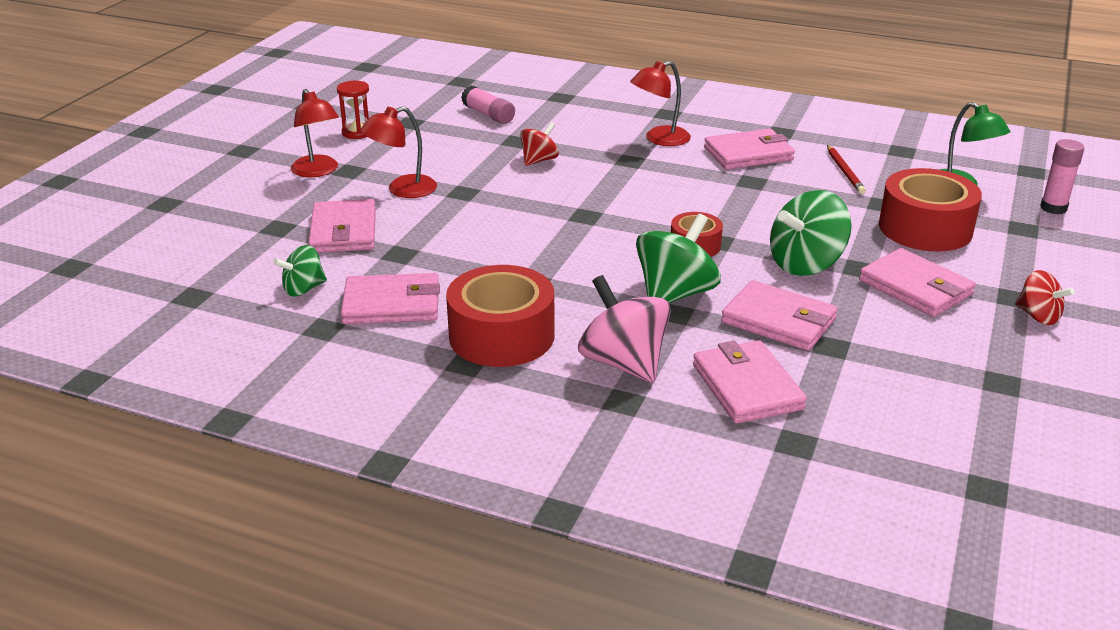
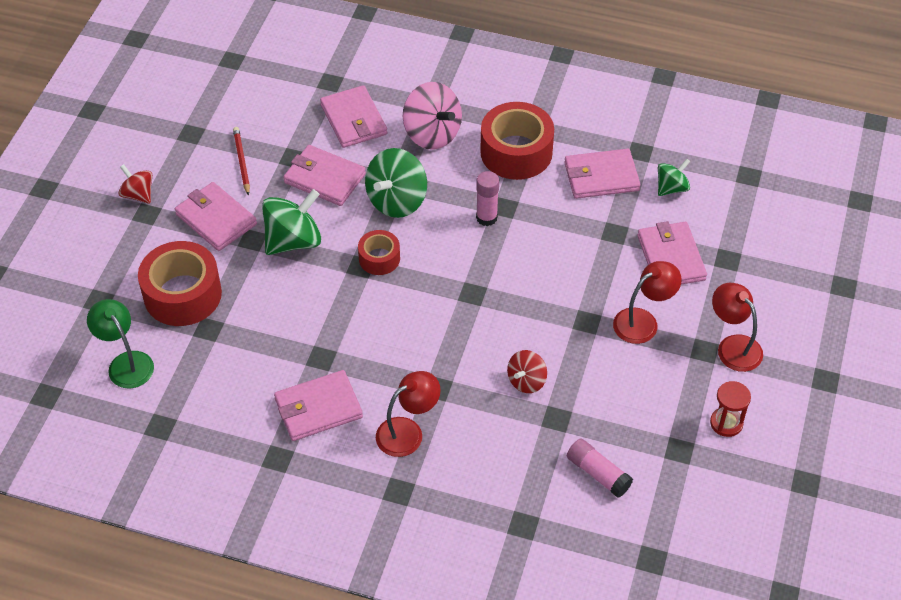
camera: 175 degrees right, 20 degrees up
red pencil [827,145,866,194] -> red pencil moved to [233,127,250,196]
pink glue stick [1040,139,1085,214] -> pink glue stick moved to [476,171,499,226]

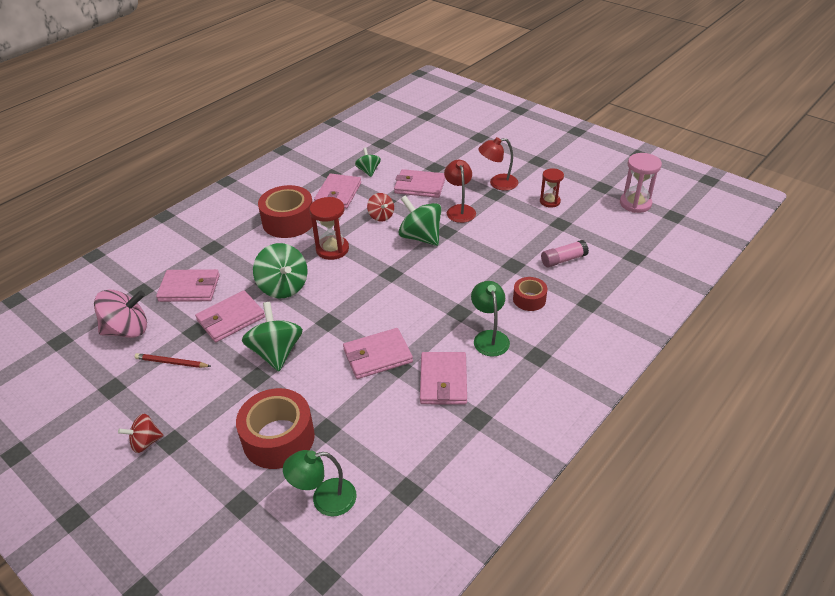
camera: 65 degrees left, 10 degrees down
pink wallet [175,182,257,251] -> pink wallet moved to [343,328,413,379]
red tape [358,230,400,275] -> red tape moved to [513,277,547,311]
red lamp [376,371,441,457] -> green lamp [471,281,510,357]
pink spinning top [403,82,462,150] -> pink spinning top moved to [94,290,147,338]
pink glue stick [476,171,499,226] -> red hourglass [309,197,349,260]
red spinning top [507,350,547,393] -> red spinning top moved to [367,193,394,222]
none -> green spinning top [399,195,442,246]
none -> pink hourglass [620,153,662,213]

